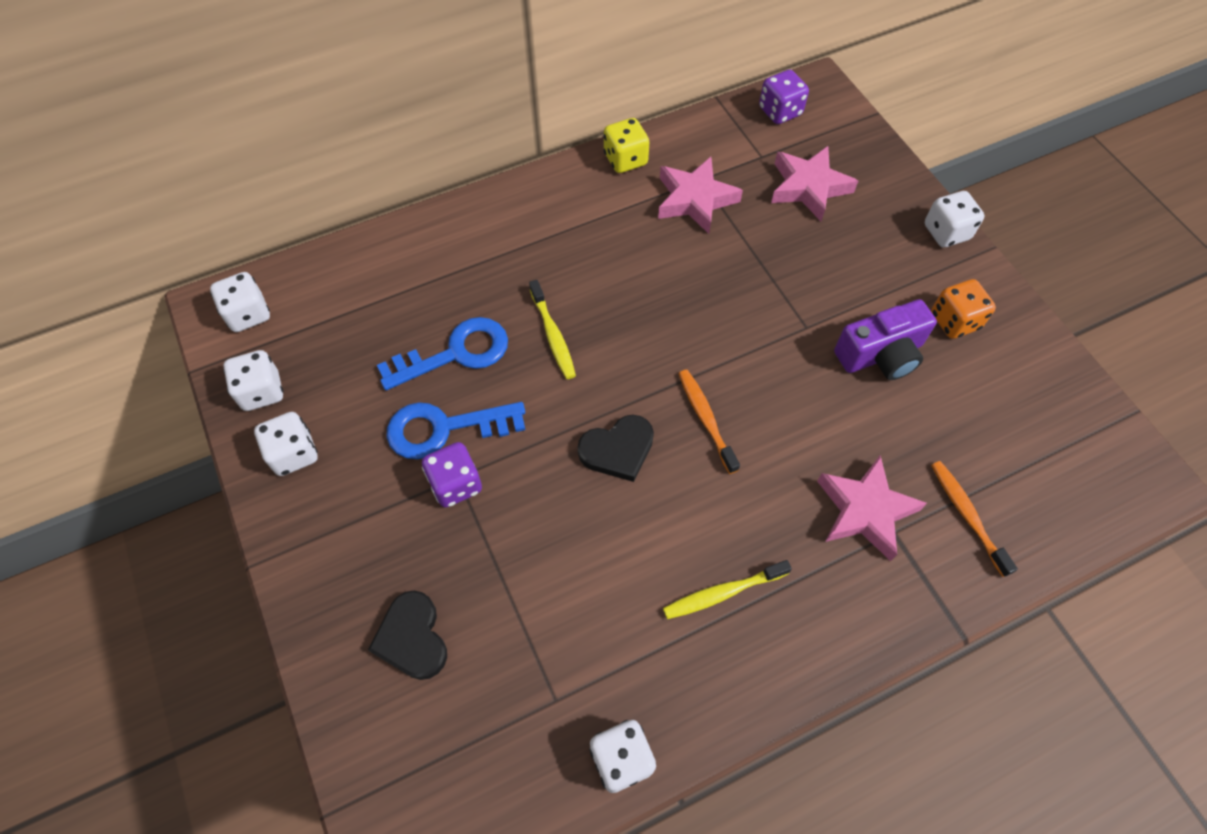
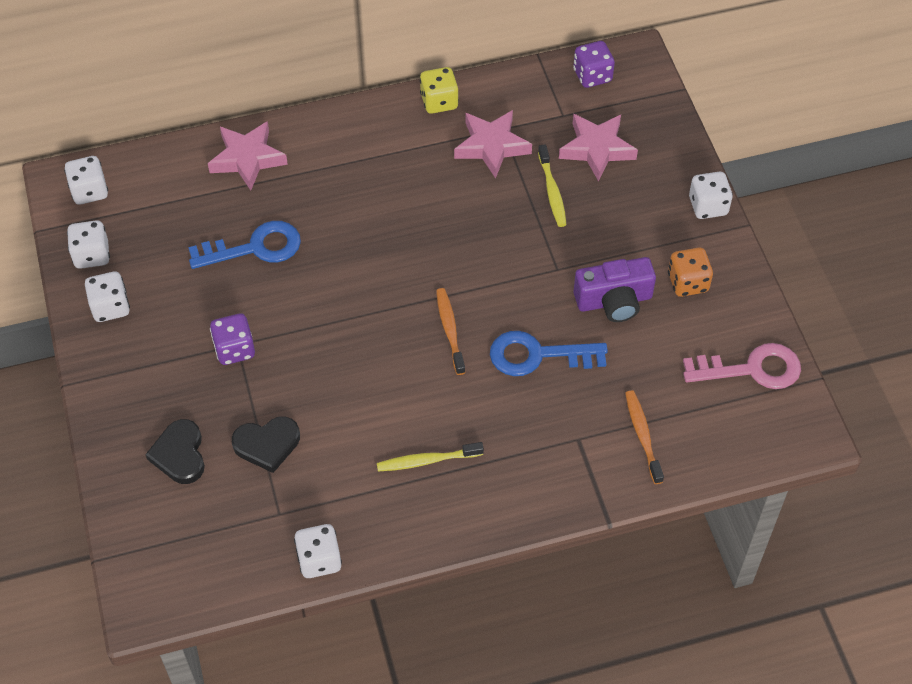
camera: 10 degrees right, 5 degrees down
blue key [386,402,525,459] -> blue key moved to [490,331,608,376]
yellow toothbrush [529,280,576,379] -> yellow toothbrush moved to [538,145,567,227]
black heart [578,415,654,482] -> black heart moved to [232,417,300,473]
pink star [817,455,927,561] -> pink star moved to [208,121,288,191]
none -> pink key [683,343,801,389]

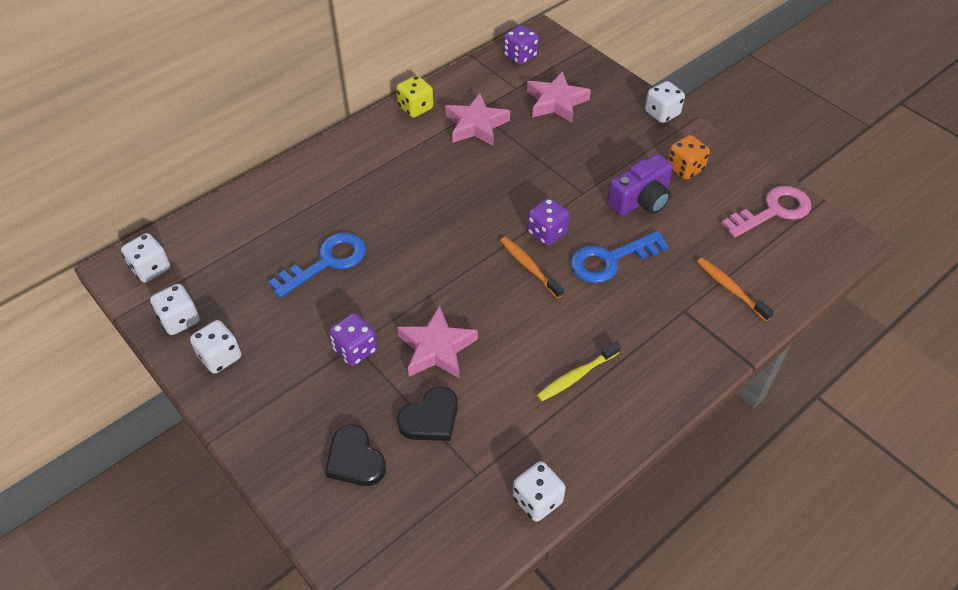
camera: 25 degrees left, 5 degrees down
pink star [208,121,288,191] -> pink star moved to [397,305,478,379]
yellow toothbrush [538,145,567,227] -> none
none -> purple dice [527,198,570,246]

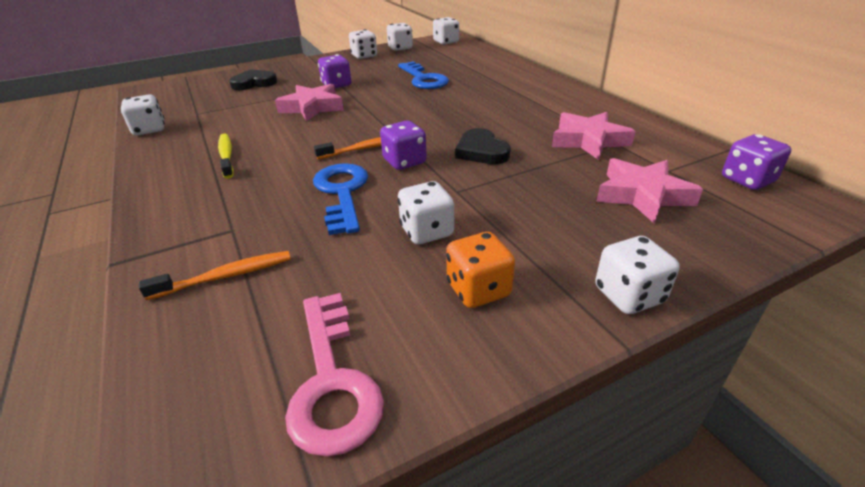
camera: 105 degrees right, 15 degrees down
yellow dice [396,75,434,118] -> none
black heart [397,386,458,441] -> black heart moved to [455,128,511,164]
purple camera [607,154,673,216] -> white dice [397,181,454,245]

